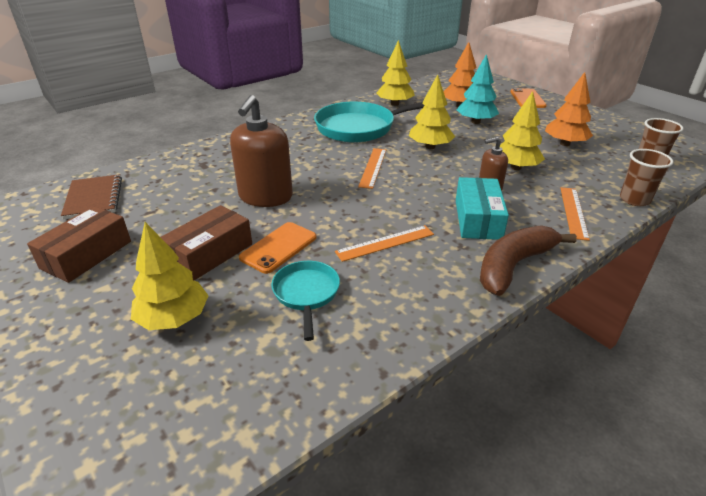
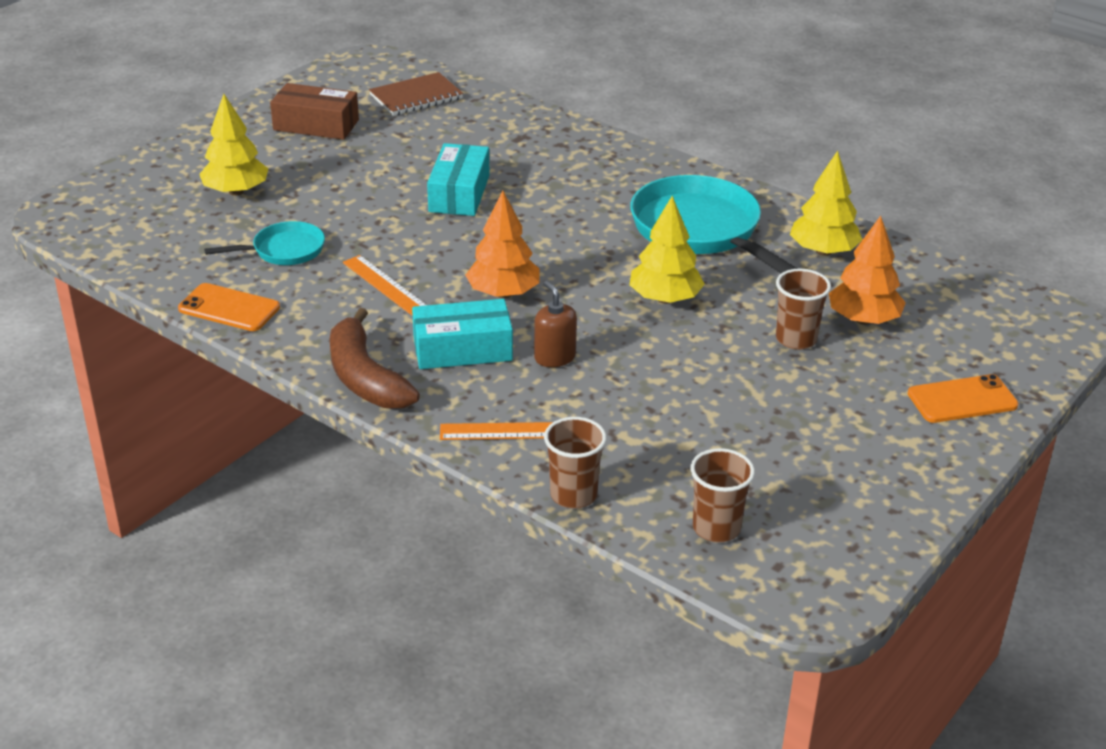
camera: 75 degrees right, 0 degrees up
brown box [161,205,252,280] -> none
brown soap dispenser [230,95,293,207] -> turquoise box [427,143,490,216]
orange phone [239,222,317,274] -> orange phone moved to [178,283,280,331]
orange ruler [358,148,386,189] -> none
turquoise tree [457,54,499,124] -> brown cup [776,269,831,350]
brown banana [480,225,577,296] -> brown banana turned 150 degrees counterclockwise [330,308,420,409]
yellow tree [500,91,545,170] -> none
orange tree [545,72,593,146] -> orange tree moved to [465,190,540,298]

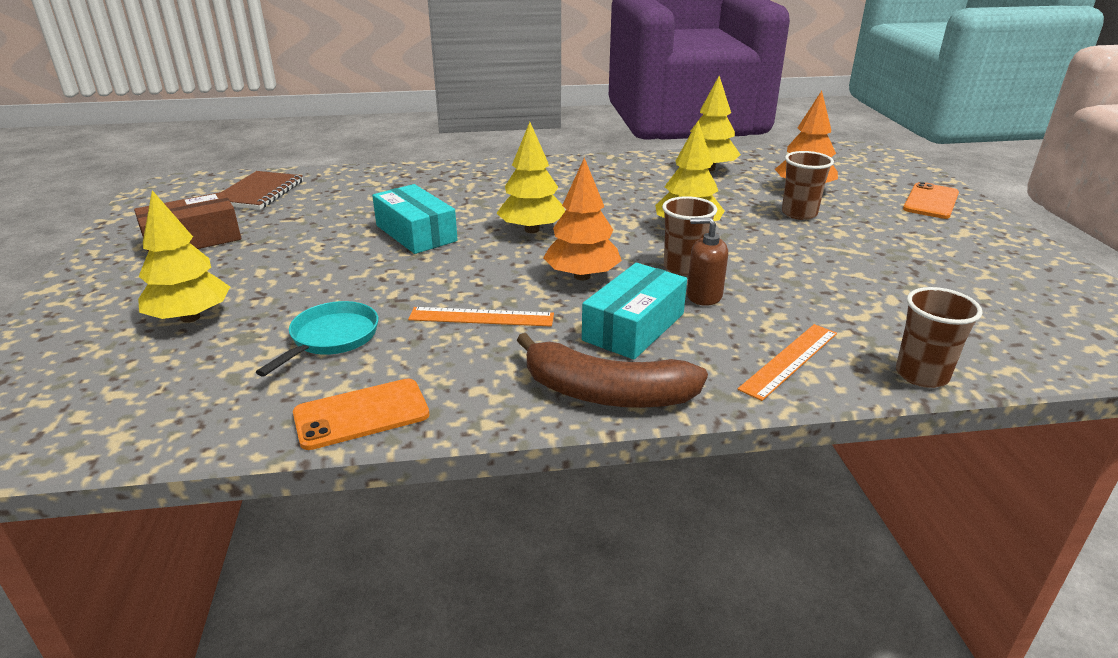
camera: 45 degrees left, 5 degrees down
turquoise pan [630,175,798,273] -> none
brown cup [690,448,755,542] -> brown cup moved to [662,196,717,276]
none -> yellow tree [496,122,565,233]

